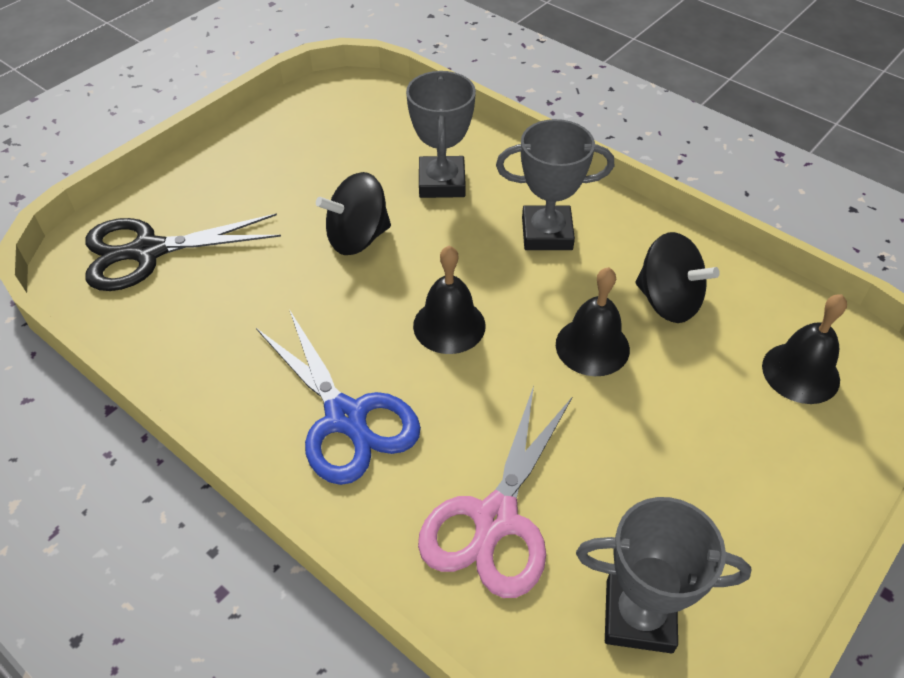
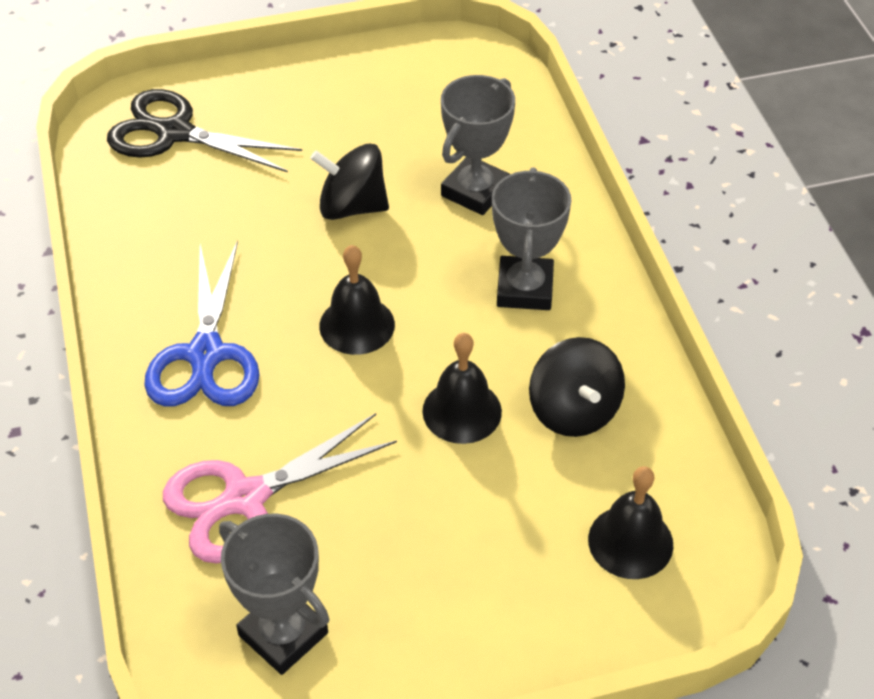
camera: 35 degrees right, 0 degrees up
grey trophy [496,119,614,250] -> grey trophy turned 60 degrees clockwise [492,167,572,310]

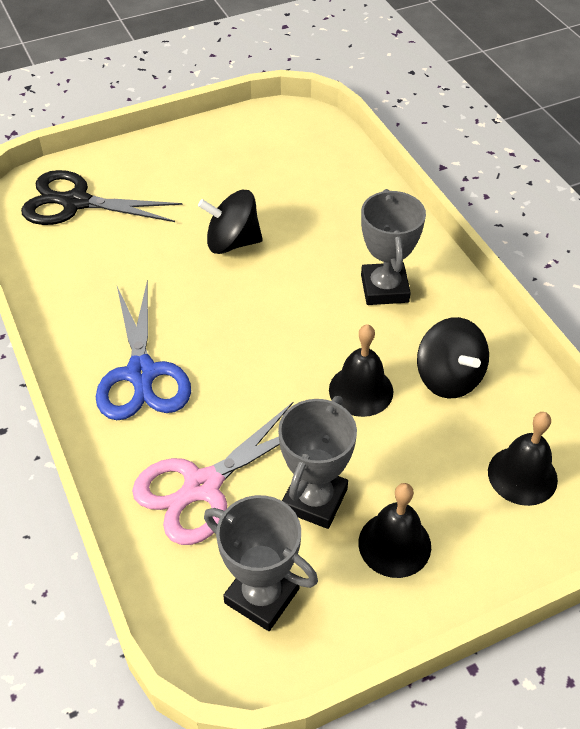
camera: 10 degrees left, 0 degrees up
black bell [319,245,395,355] -> black bell moved to [358,483,431,578]
grey trophy [441,75,515,215] -> grey trophy moved to [278,396,357,529]

